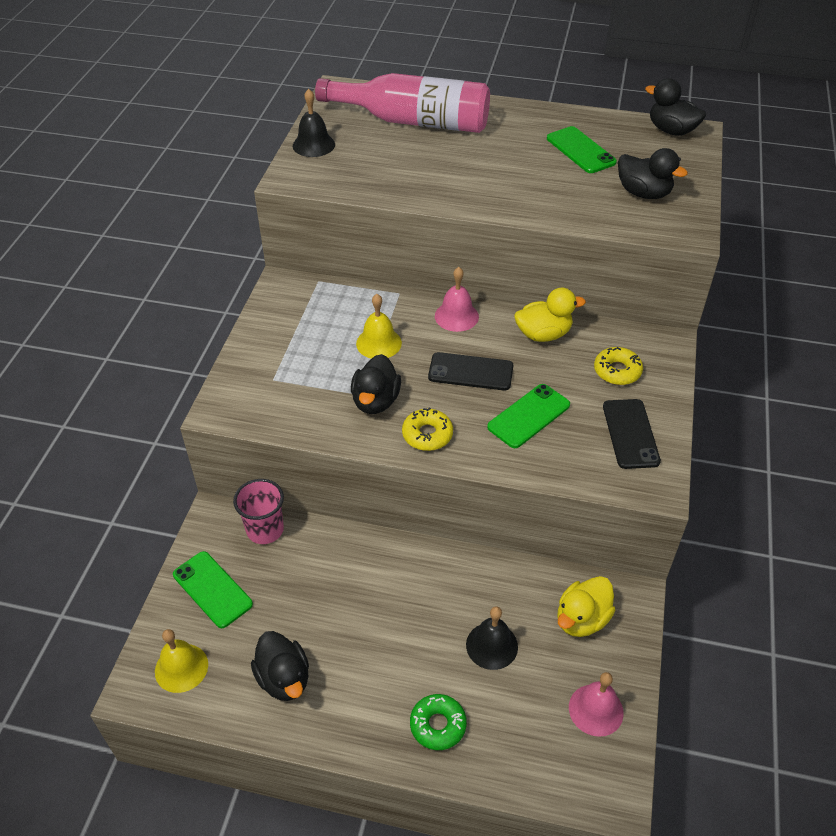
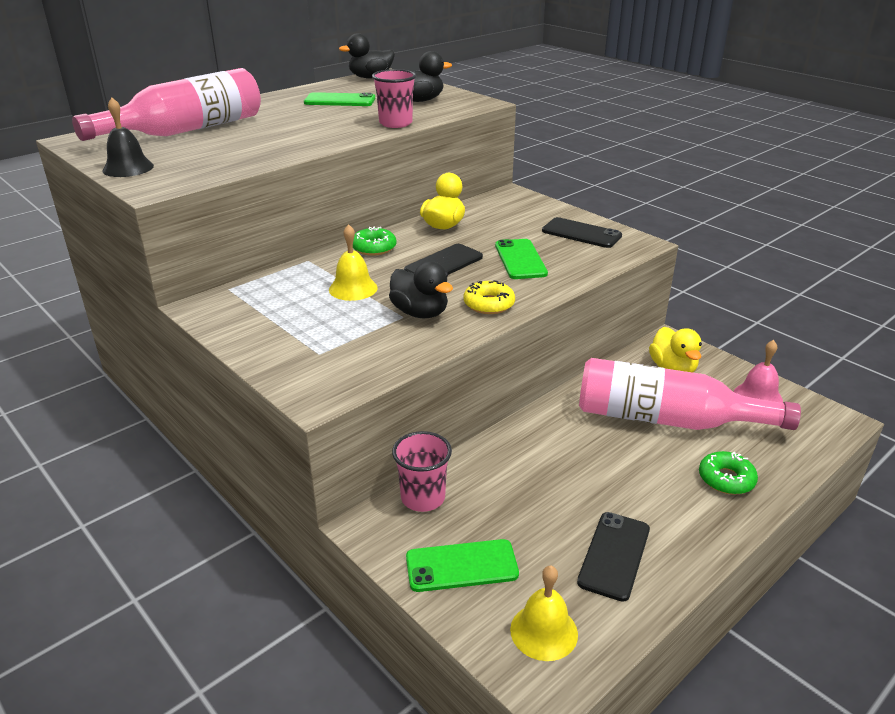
camera: 55 degrees left, 15 degrees down
black duck [251,631,309,701] -> black phone [577,512,650,602]
pink bell [435,267,479,332] -> green donut [353,226,396,256]
black bell [466,606,518,670] -> pink bottle [579,358,801,430]
yellow donut [594,347,643,385] -> none
none -> pink cup [372,69,416,128]

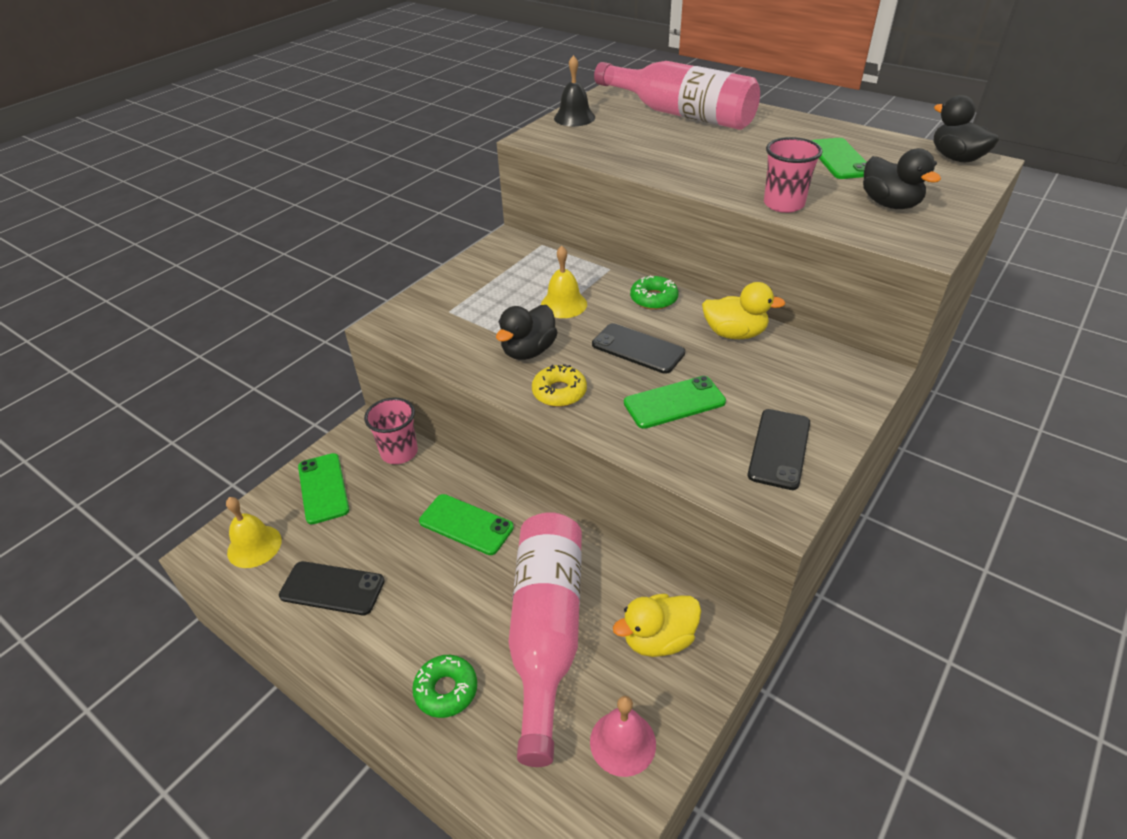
camera: 80 degrees right, 10 degrees up
none -> green phone [419,494,514,555]

